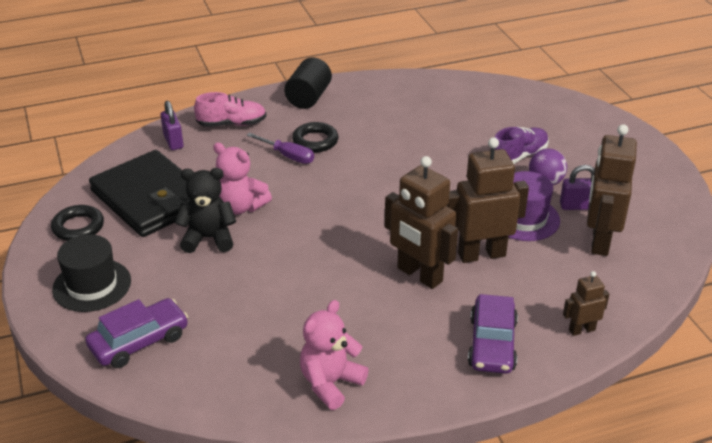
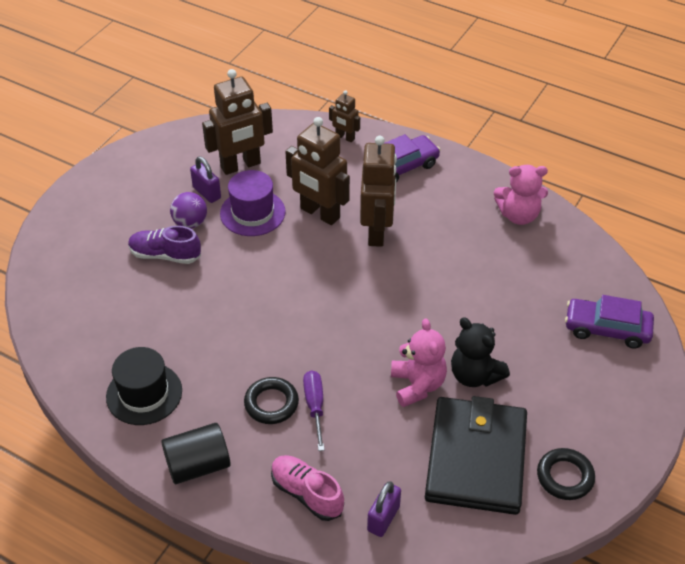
camera: 130 degrees left, 10 degrees up
black hat [52,234,131,312] -> black hat moved to [106,347,182,425]

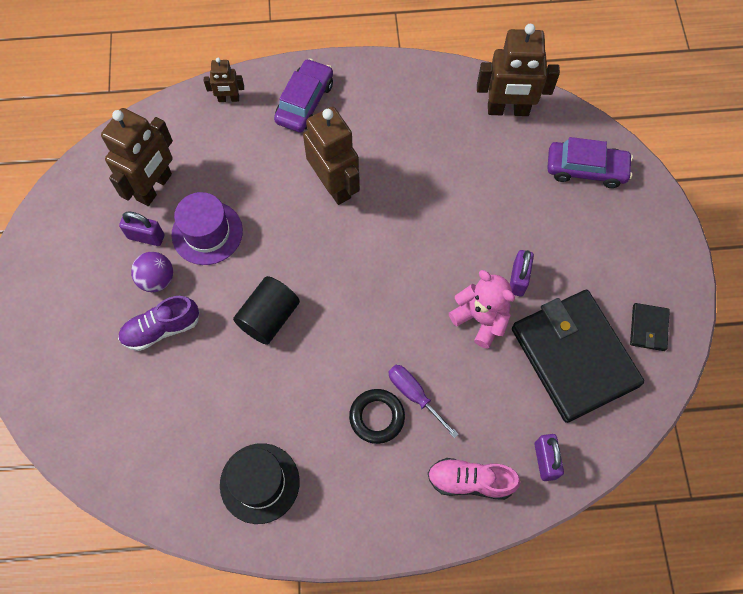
camera: 35 degrees left, 20 degrees up
black cylinder [161,423,230,484] -> black cylinder moved to [233,276,300,345]
brown robot [285,117,350,225] -> brown robot moved to [477,24,560,116]
black teddy bear [451,317,510,387] -> purple padlock [510,250,534,296]
pink teddy bear [494,165,548,225] -> none
black ring [537,448,595,500] -> black wallet [630,303,670,351]
purple car [565,295,654,348] -> purple car turned 150 degrees counterclockwise [547,137,633,188]

